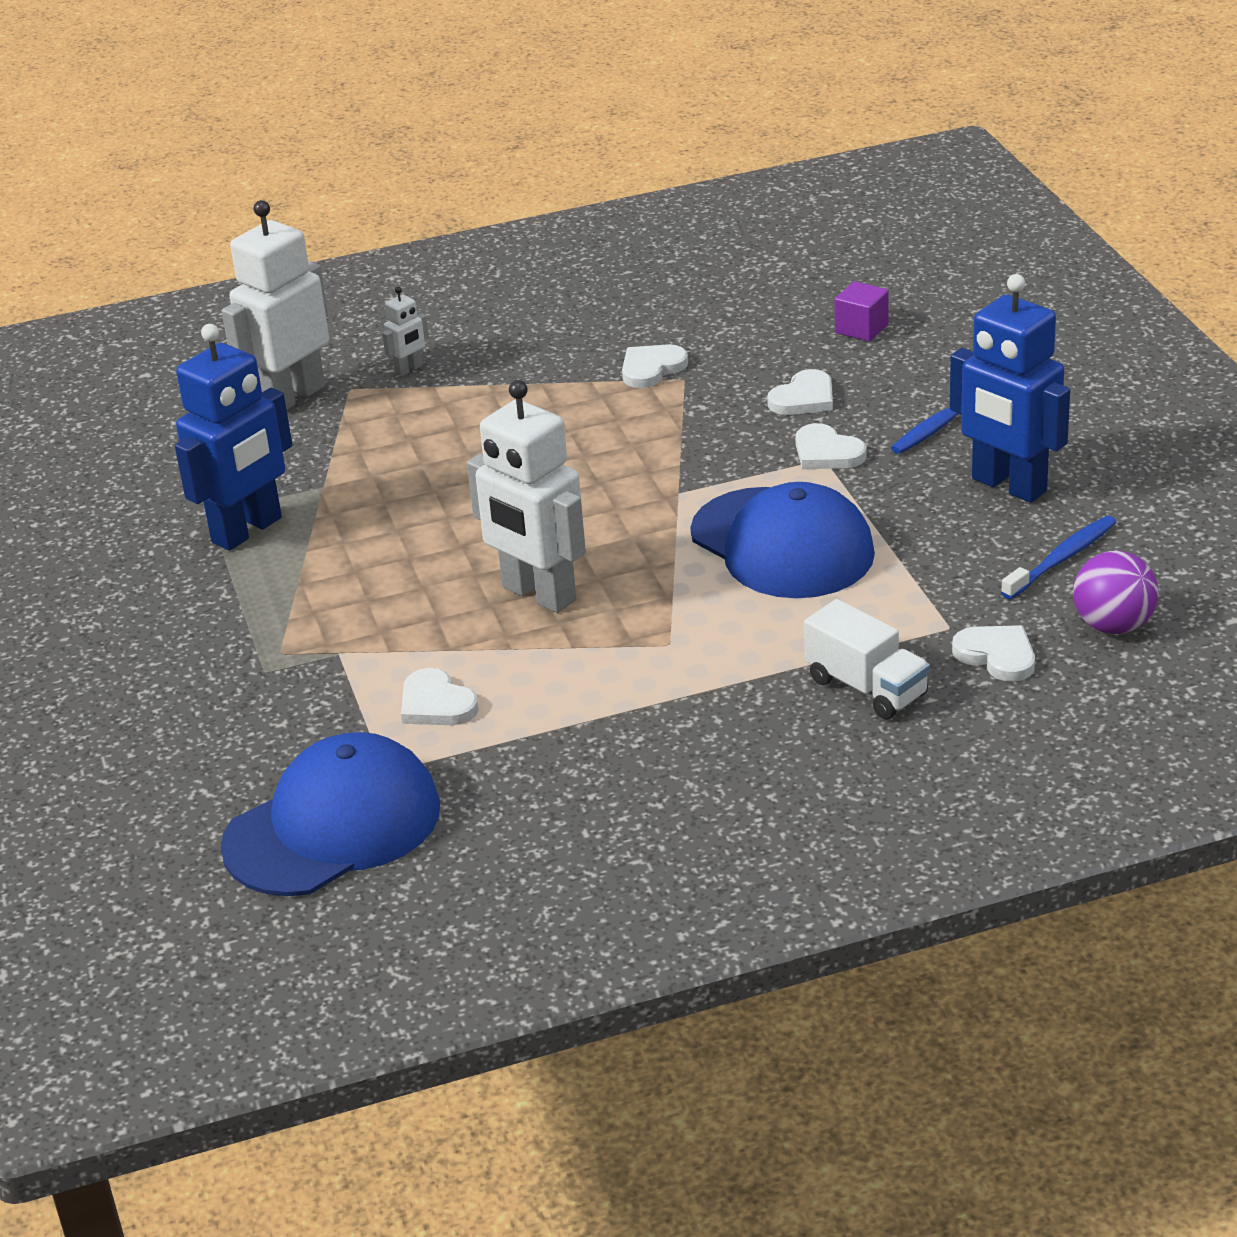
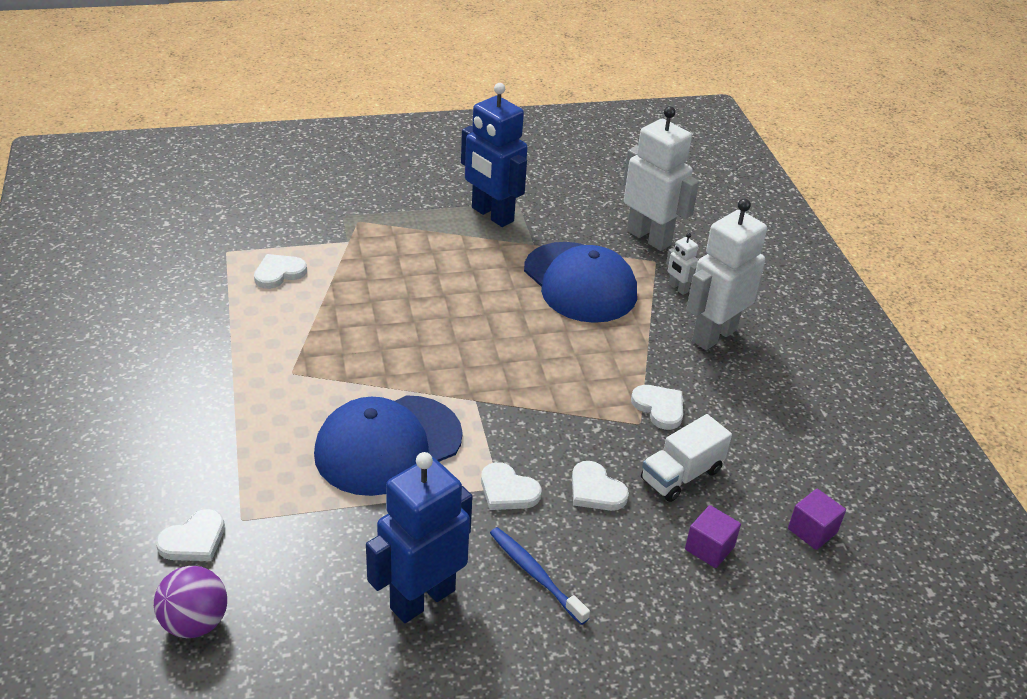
camera: 90 degrees right, 5 degrees up
blue cap [220,732,440,896] -> blue cap moved to [524,242,637,323]
white robot [467,380,586,613] -> white robot moved to [686,199,767,350]
white heart [795,423,867,469] -> white heart turned 105 degrees counterclockwise [481,462,541,510]
white truck [804,599,930,719] -> white truck moved to [641,414,732,502]
blue toothbrush [1001,516,1116,599] -> none
none -> purple cube [788,489,846,550]

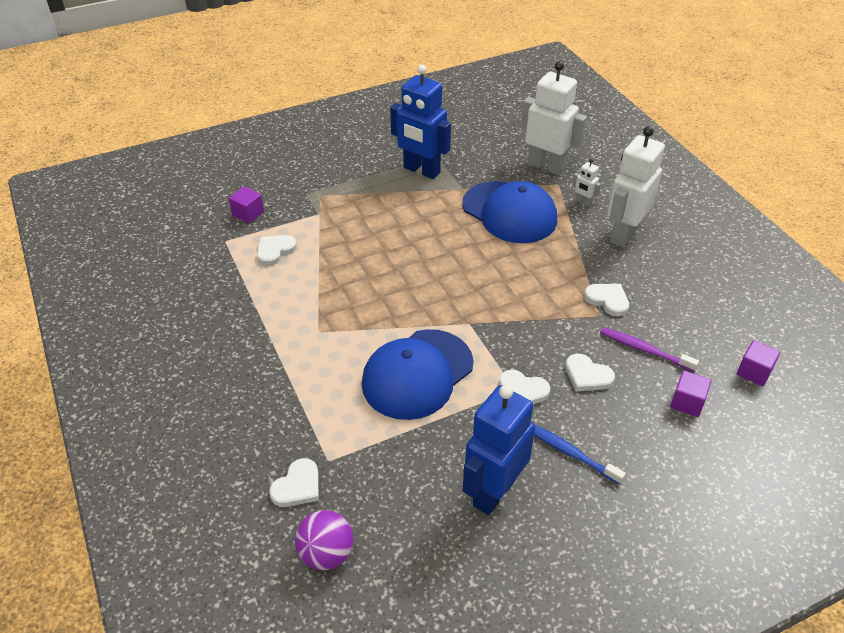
camera: 10 degrees left, 5 degrees up
white truck [641,414,732,502] -> purple toothbrush [600,327,699,372]
none -> purple cube [229,186,264,224]

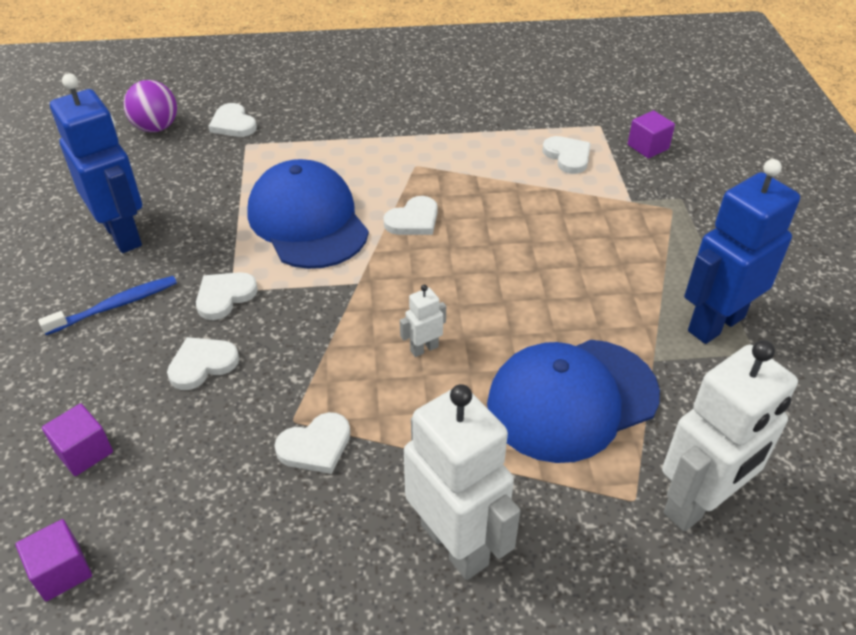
camera: 110 degrees right, 0 degrees up
white robot [572,159,601,207] -> white robot moved to [400,285,446,357]
purple toothbrush [600,327,699,372] -> none
none -> white heart [383,196,438,235]

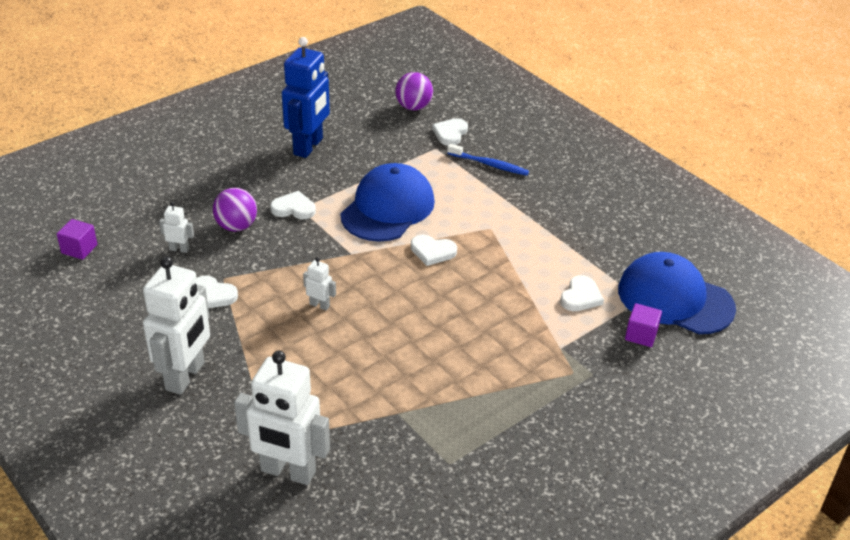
camera: 55 degrees right, 5 degrees down
blue toothbrush [38,276,177,335] -> blue toothbrush moved to [447,144,529,176]
purple cube [42,403,113,476] -> none
white heart [167,337,239,390] -> purple ball [213,188,257,232]
blue cap [487,340,660,463] -> blue cap moved to [618,252,736,334]
blue robot [684,159,800,344] -> none
none -> white robot [159,202,194,253]

